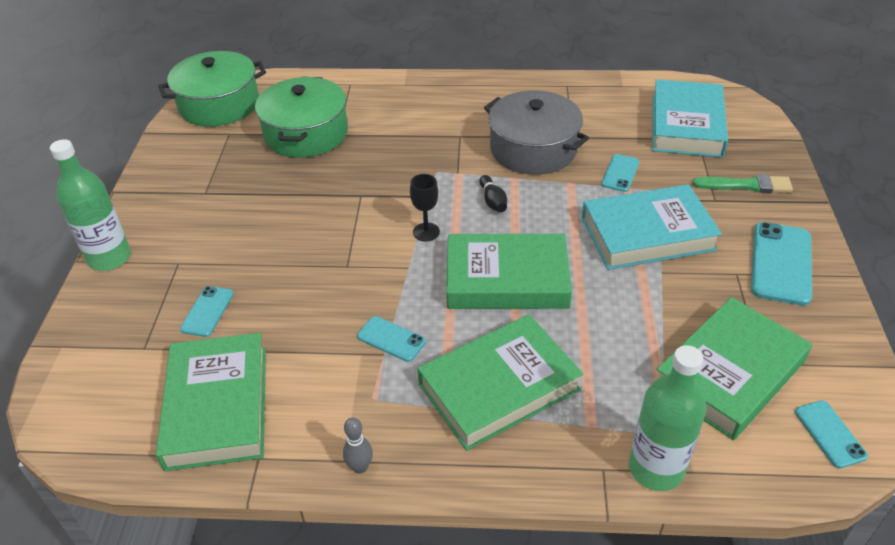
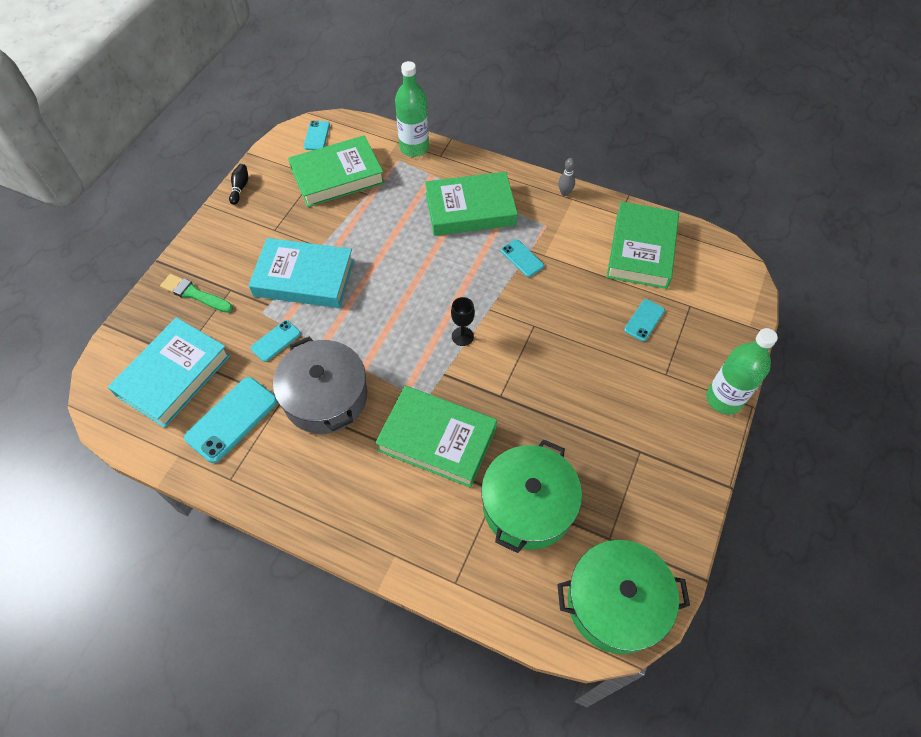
camera: 160 degrees left, 15 degrees up
green book [446,234,572,309] -> green book moved to [375,386,497,488]
black bowling pin [479,175,507,213] -> black bowling pin moved to [229,164,248,205]
turquoise phone [751,222,812,306] -> turquoise phone moved to [184,377,277,463]

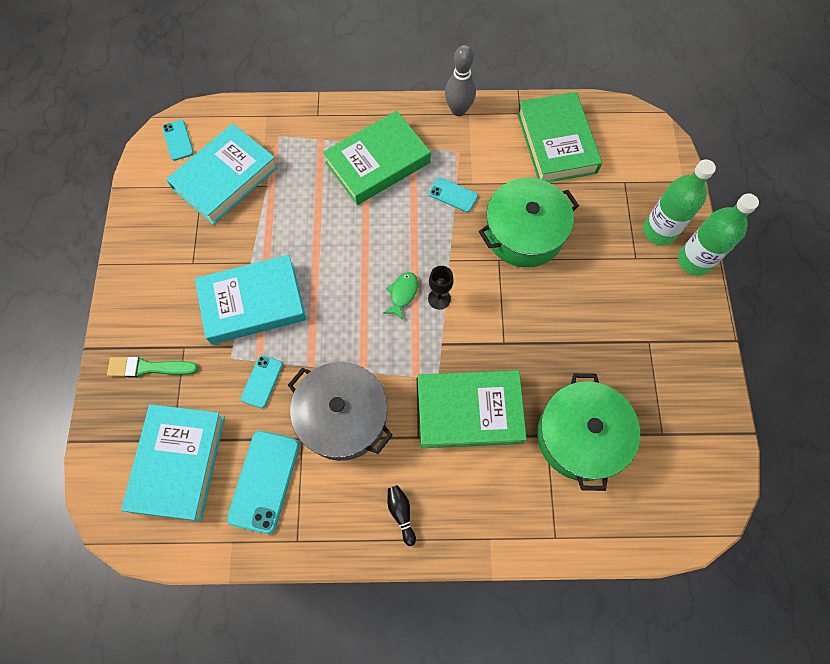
camera: 25 degrees left, 10 degrees up
black bowling pin [229,164,248,205] -> black bowling pin moved to [387,485,416,546]
green book [288,135,385,207] -> turquoise book [166,123,278,225]
green bottle [395,61,429,157] -> green bottle moved to [643,159,716,245]
green pot [557,540,690,654] -> green pot moved to [479,178,579,267]
grey bowling pin [558,158,575,196] -> grey bowling pin [445,45,476,116], size x1.76
turquoise phone [624,299,665,341] -> none
none -> green fish [384,272,418,320]

